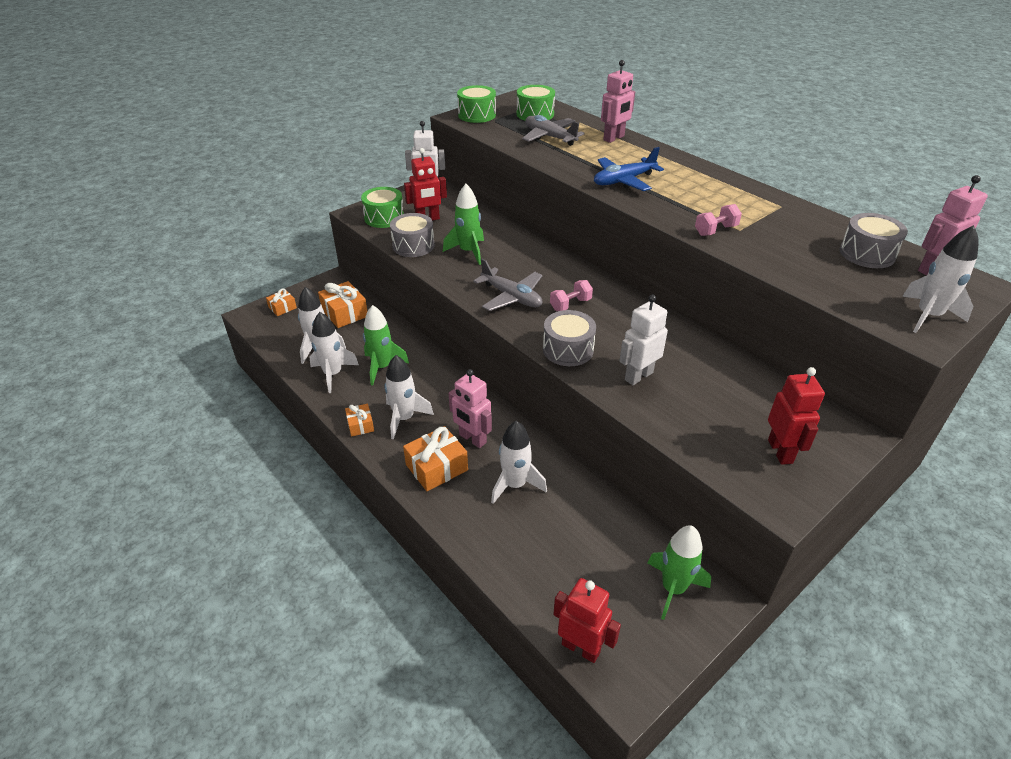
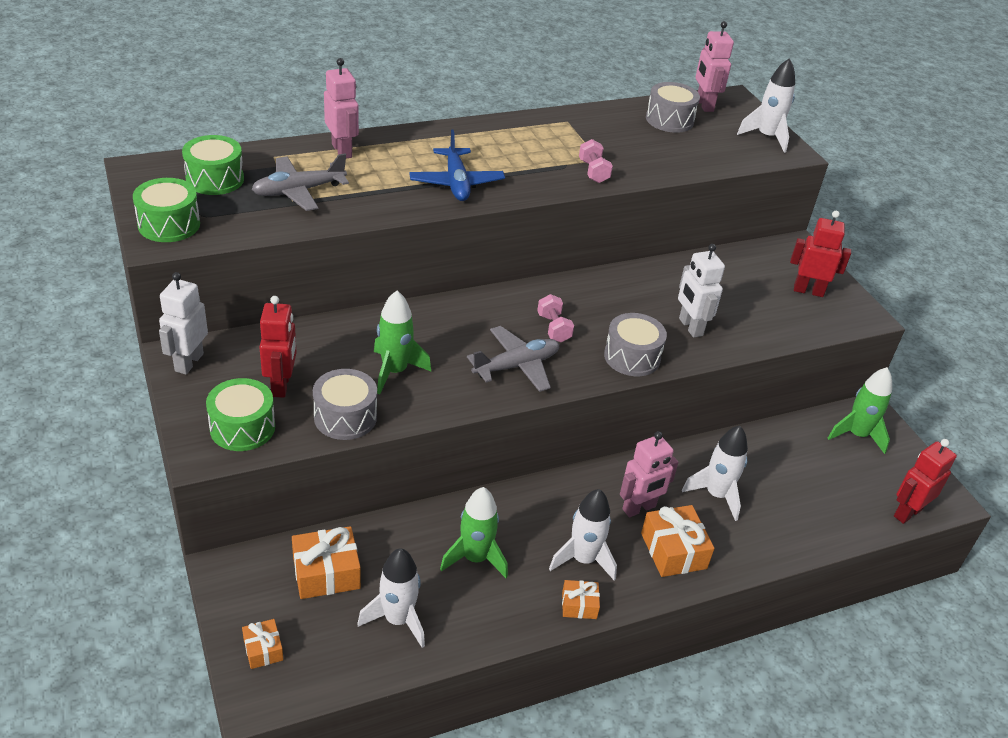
camera: 75 degrees left, 0 degrees up
white rocket [310,312,359,393] -> none

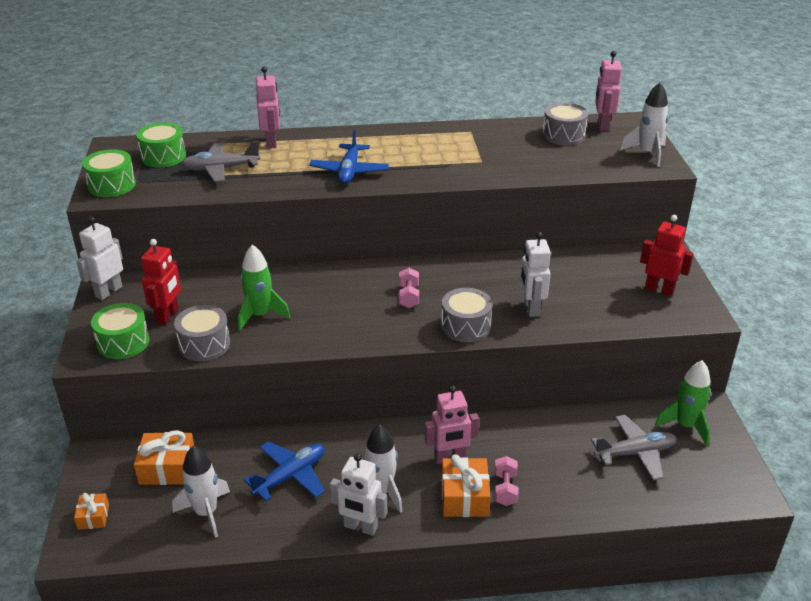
camera: 20 degrees right, 5 degrees down
green rocket [440,487,508,578] -> blue plane [244,441,325,501]
grey plane [467,326,559,392] -> grey plane moved to [591,415,677,480]
orange gift [562,580,600,619] -> white robot [330,453,387,536]
pink dumbbell [579,139,613,183] -> pink dumbbell moved to [494,456,519,506]
white rocket [682,426,748,521] -> none
red robot [894,439,957,524] -> none

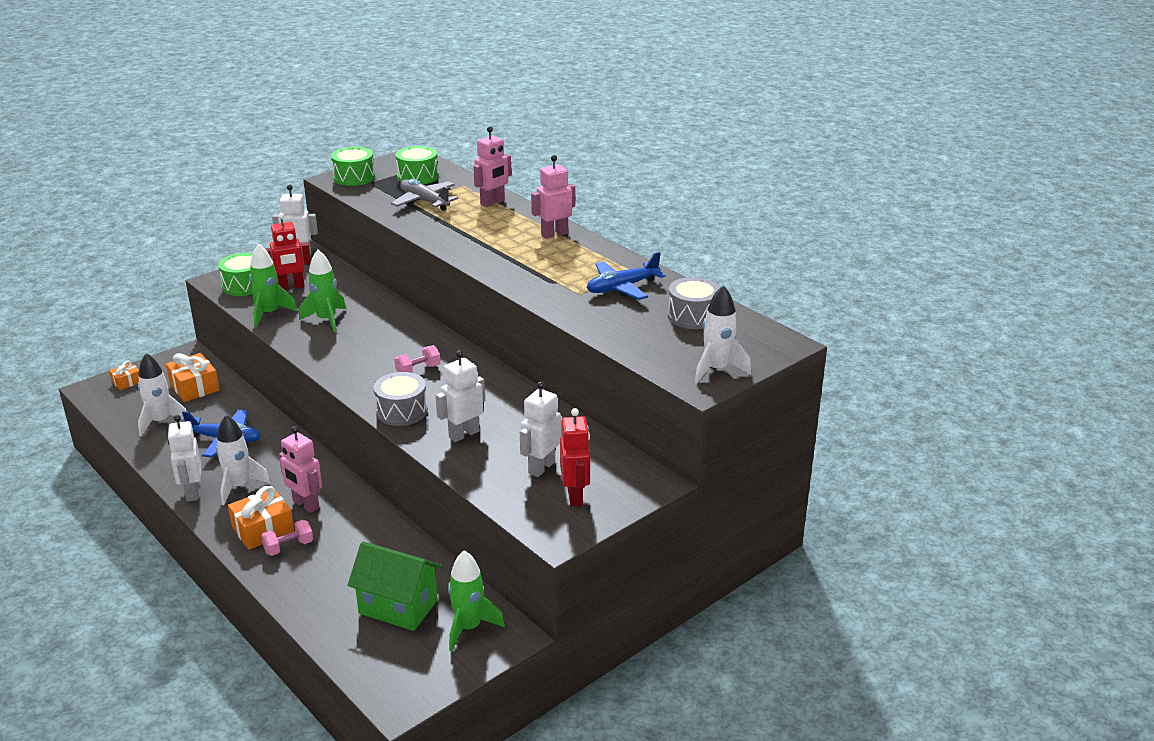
camera: 55 degrees right, 5 degrees down
grey drum [174,305,230,361] -> green rocket [249,244,298,327]
blue plane [309,129,389,184] -> blue plane moved to [587,252,666,300]
grey plane [591,415,677,480] -> green house [348,541,442,631]
pink robot [595,51,622,131] -> pink robot moved to [531,155,575,239]
none -> white robot [520,381,561,477]

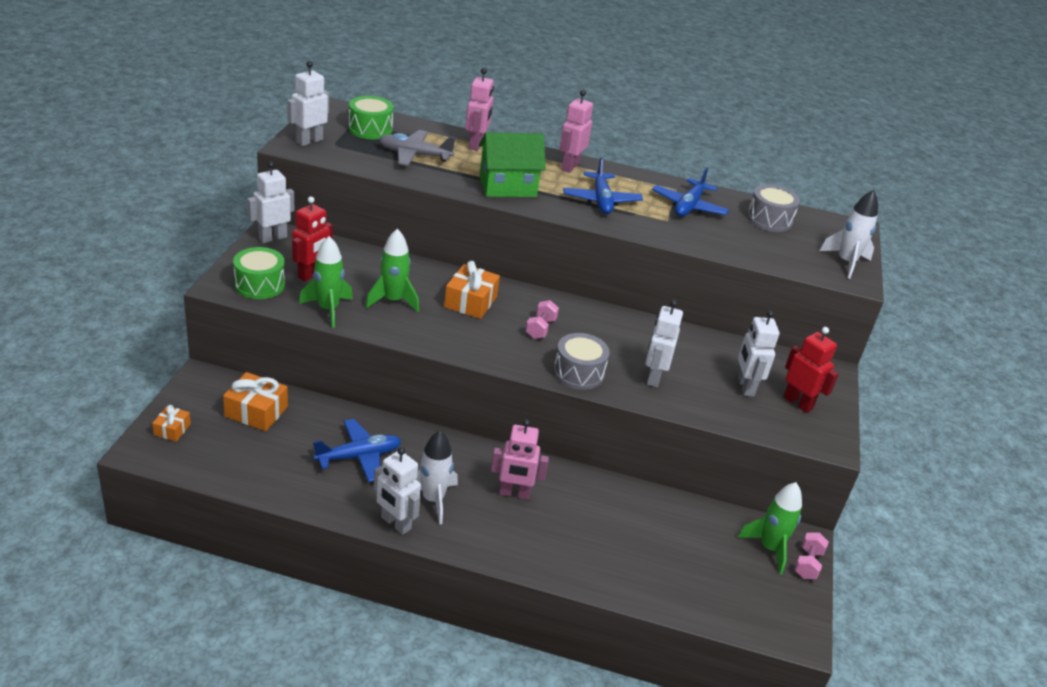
camera: 40 degrees left, 5 degrees up
white rocket [138,353,186,436] -> none
orange gift [228,486,294,550] -> orange gift moved to [444,261,500,319]
pink dumbbell [261,520,313,556] -> pink dumbbell moved to [794,533,829,579]
green drum [331,147,375,186] -> white robot [287,61,329,146]
green house [348,541,442,631] -> green house moved to [479,132,546,197]
none -> blue plane [563,157,643,214]

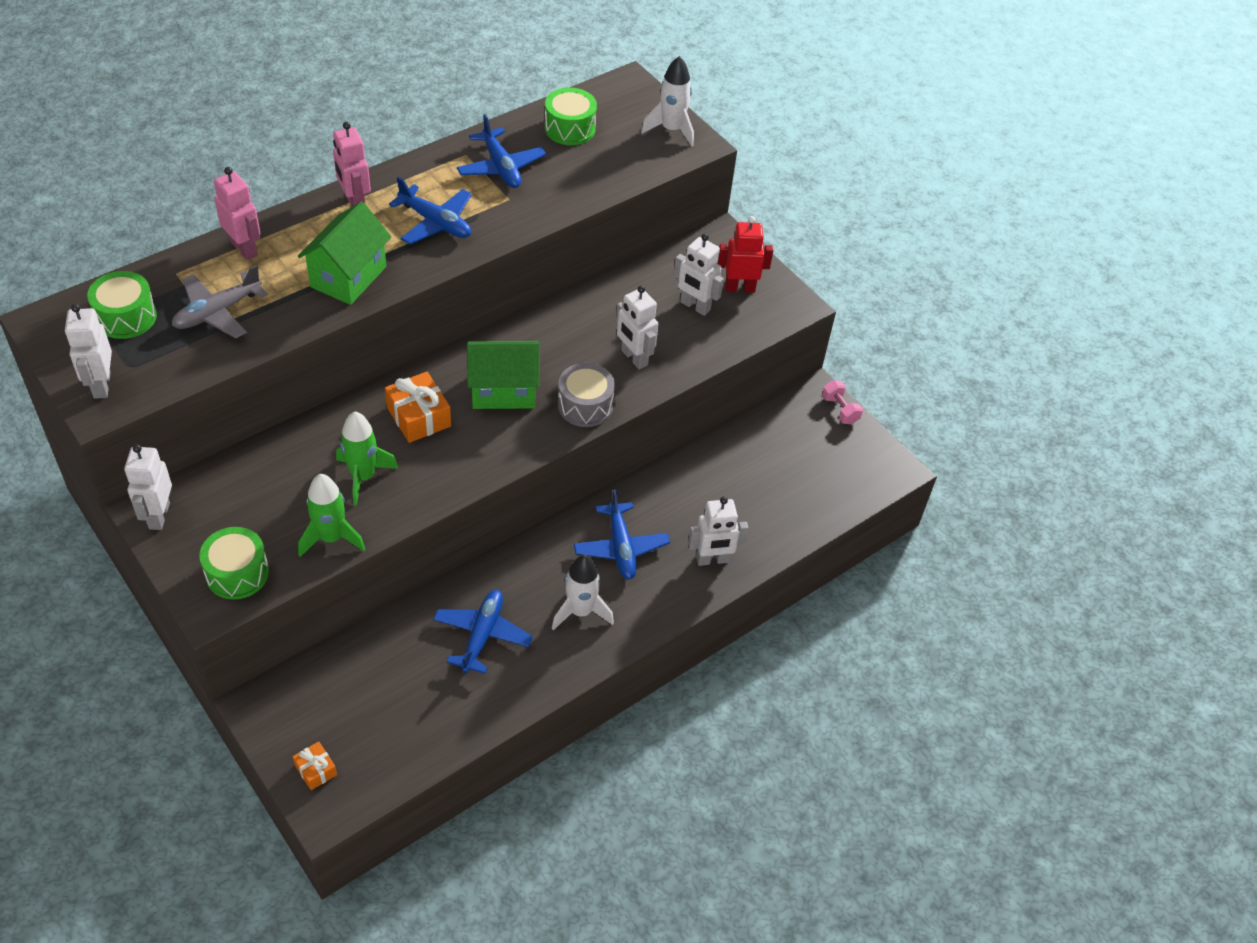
camera: 50 degrees left, 15 degrees up
orange gift [223,372,288,431] -> none
red robot [292,197,333,282] -> none
white robot [374,447,421,535] -> white robot moved to [688,497,748,566]
pink robot [491,419,549,500] -> blue plane [574,489,670,579]
pink dumbbell [526,300,559,339] -> green house [467,341,540,409]
green rocket [738,482,802,575] -> none
grey drum [747,184,800,232] -> green drum [545,88,597,145]

